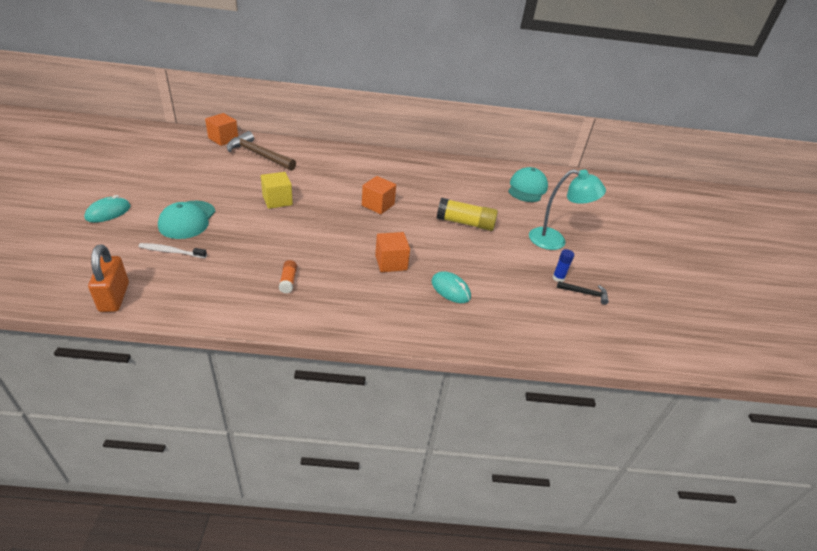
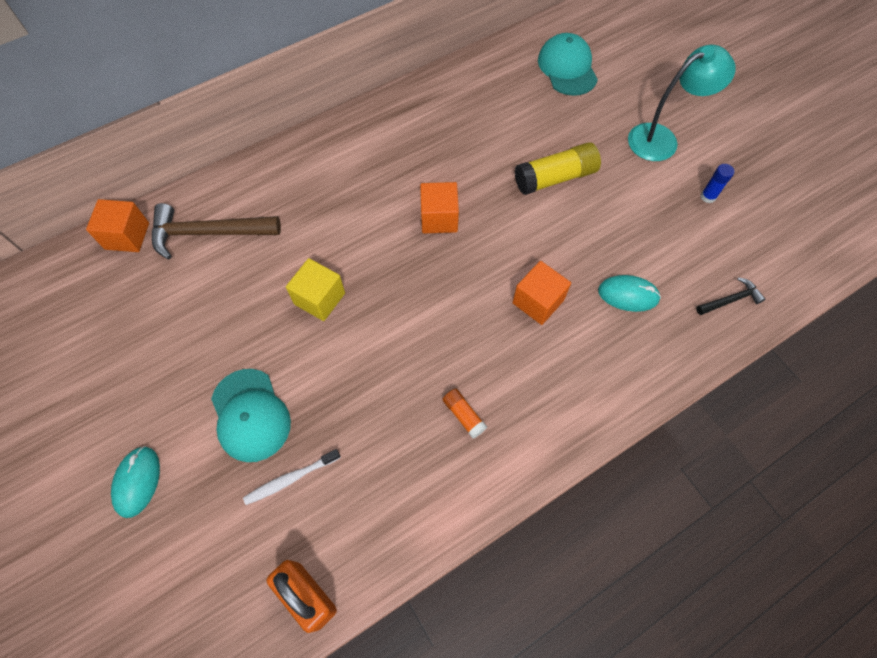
camera: 30 degrees left, 25 degrees up
black hammer [557,281,609,305] -> black hammer moved to [696,277,765,315]

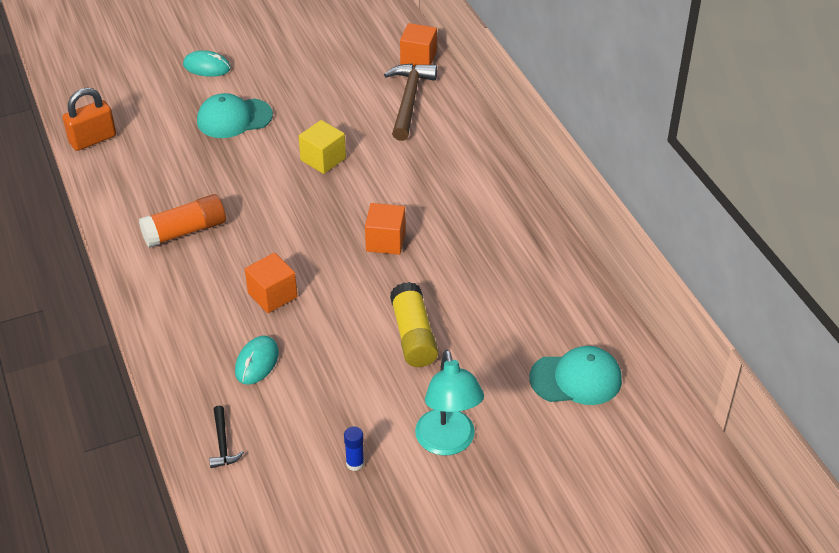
camera: 100 degrees right, 20 degrees down
white toothbrush [243,449,341,505] -> none
orange glue stick [442,389,487,438] -> orange glue stick [139,194,226,248], size x1.93

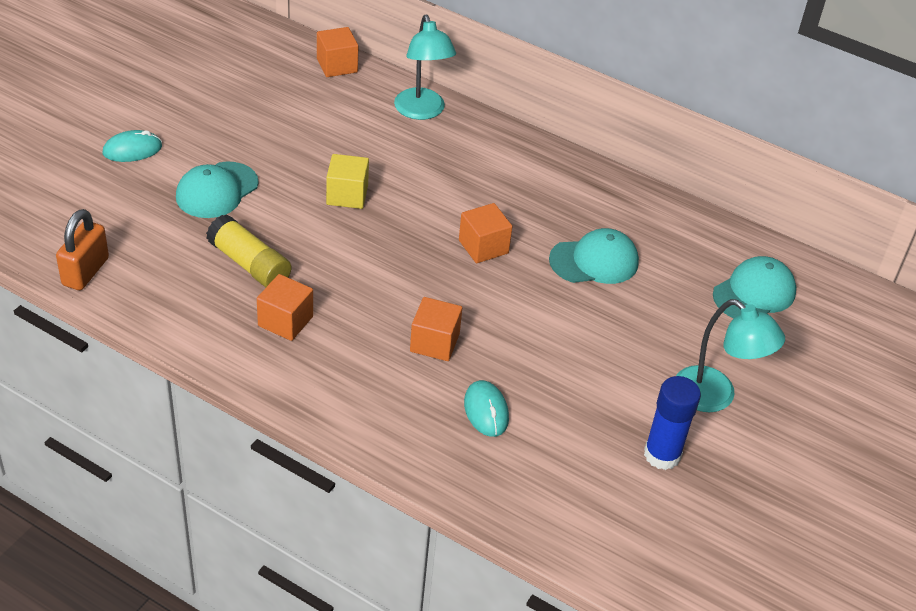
camera: 40 degrees left, 0 degrees up
orange glue stick [139,194,226,248] -> orange cube [257,274,313,341]
black hammer [209,406,244,468] -> none
blue glue stick [344,426,364,471] -> blue glue stick [644,376,701,470], size x1.93
brown hammer [384,63,437,141] -> none
yellow glue stick [390,282,438,367] -> yellow glue stick moved to [206,214,291,287]
none -> turquoise lamp [394,14,456,120]
none -> turquoise cap [549,228,639,284]

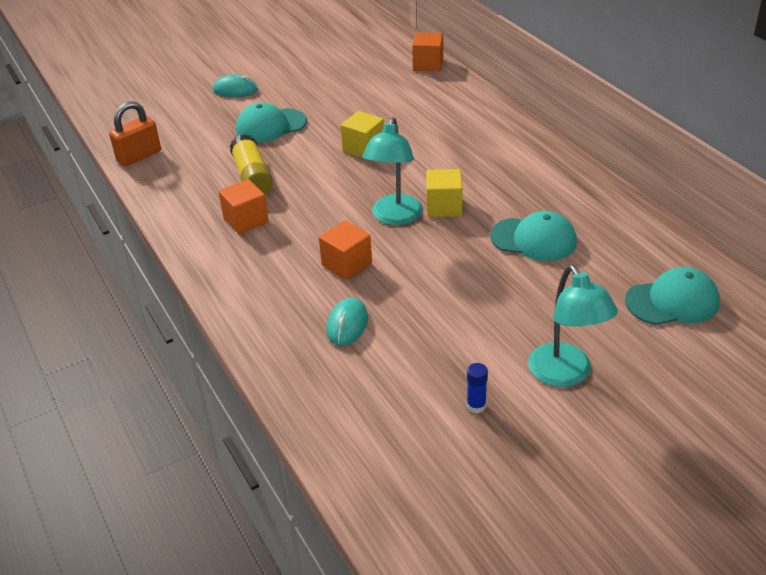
camera: 35 degrees right, 5 degrees down
turquoise lamp [394,14,456,120] -> turquoise lamp moved to [363,117,423,225]
orange cube [459,203,512,263] -> yellow cube [426,169,463,217]
blue glue stick [644,376,701,470] -> blue glue stick [467,363,488,413], size x0.52

